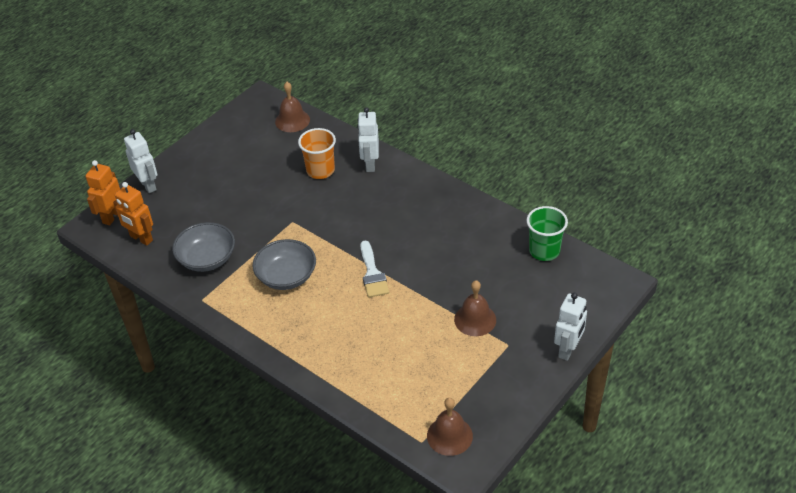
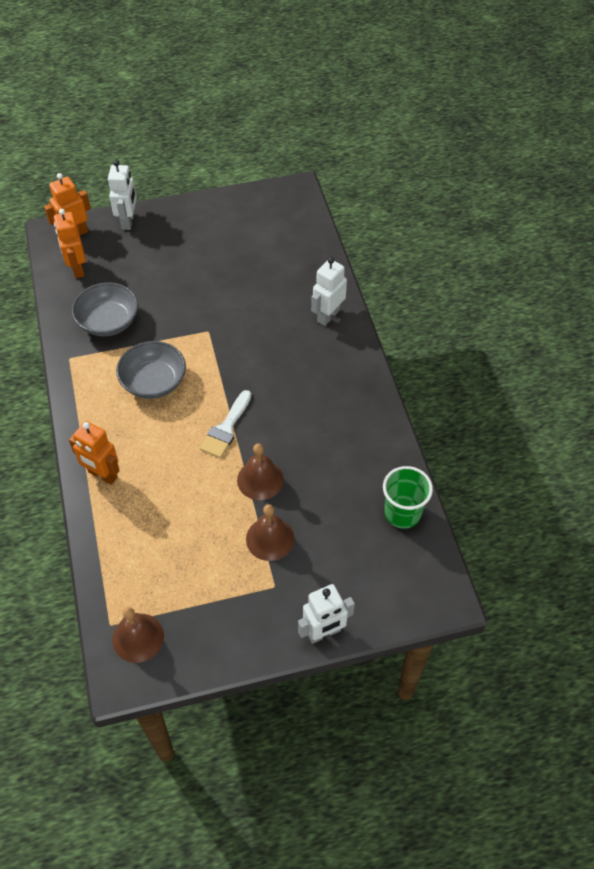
camera: 35 degrees right, 10 degrees up
brown bell [275,82,310,132] -> brown bell moved to [237,444,284,500]
orange cup [298,128,336,179] -> none
none -> orange robot [69,421,120,485]

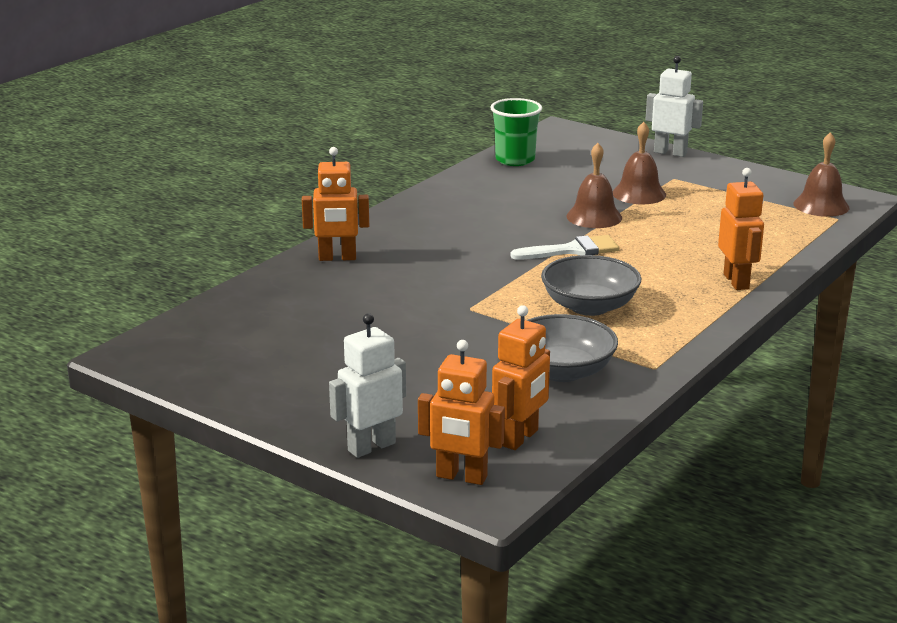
camera: 130 degrees left, 30 degrees down
white robot [311,257,347,326] -> orange robot [302,147,369,261]

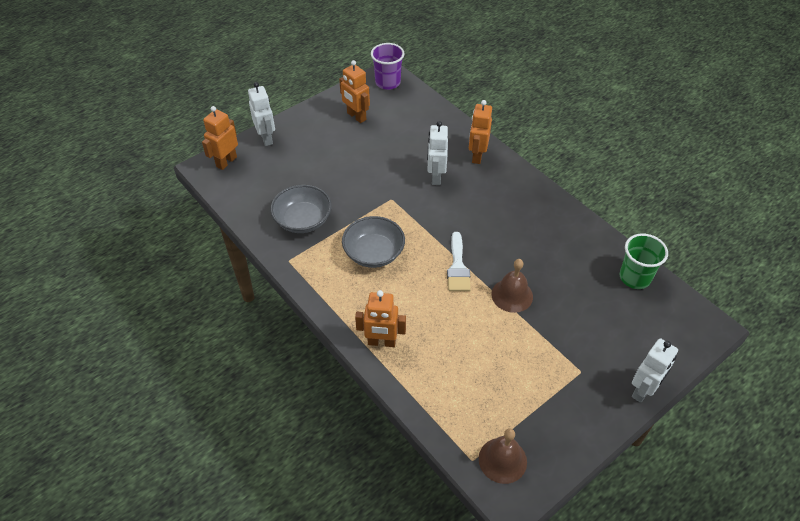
camera: 105 degrees right, 25 degrees up
orange robot [492,305,550,450] -> orange robot moved to [339,60,370,123]
brown bell [613,122,666,204] -> none
none -> purple cup [371,43,404,90]
none -> white robot [427,121,448,185]

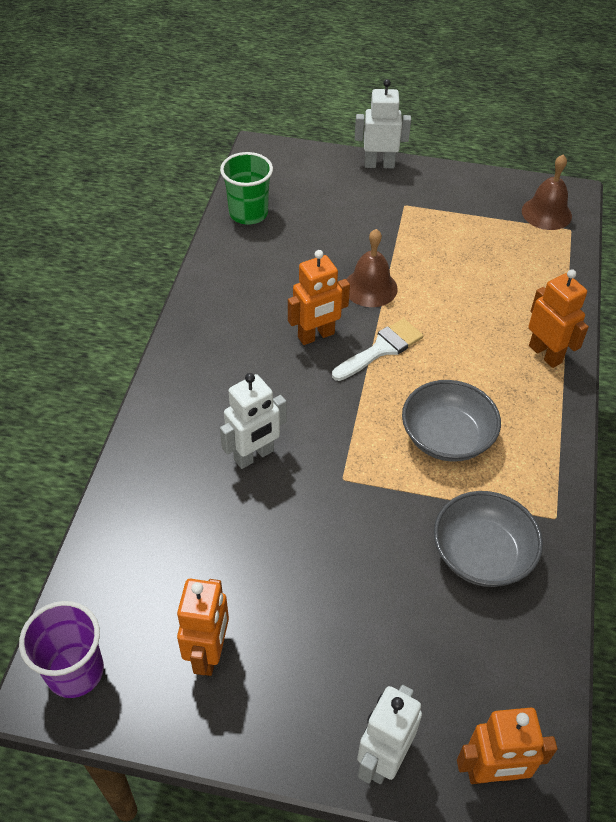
camera: 130 degrees left, 0 degrees up
orange robot [469,100,492,164] -> orange robot moved to [288,250,350,345]

